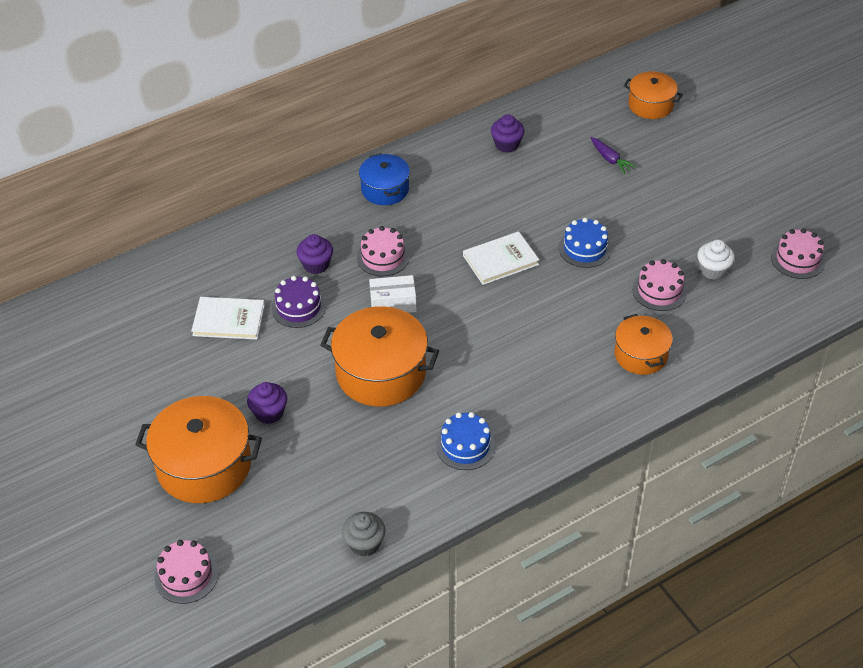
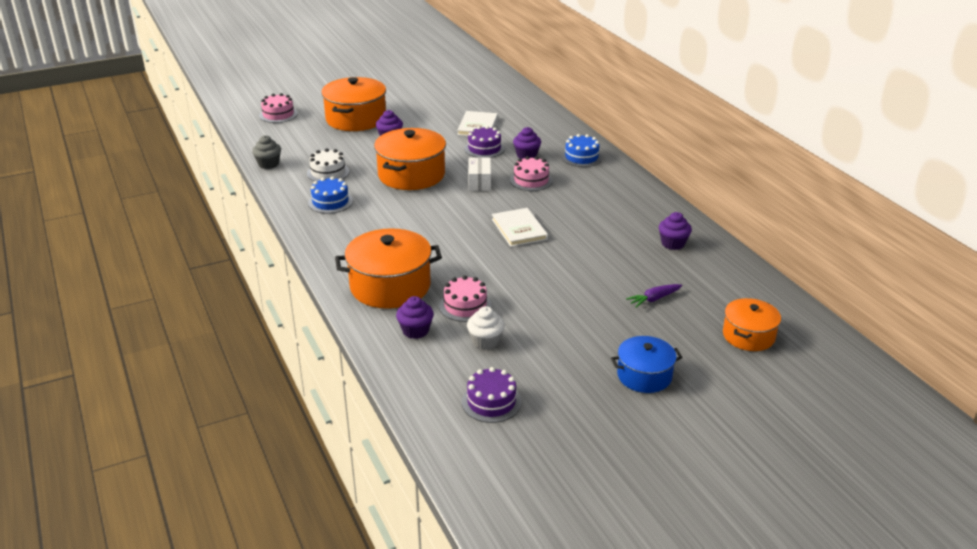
camera: 95 degrees right, 15 degrees down
blue pot [359,153,410,205] -> blue pot moved to [611,336,683,393]
blue cake [559,218,612,268] -> blue cake moved to [561,134,602,167]
orange pot [614,314,673,375] -> orange pot [335,228,442,309], size x1.67
pink cake [771,228,825,279] -> purple cake [462,367,521,423]
none -> white cake [307,148,349,181]
none -> purple cupcake [396,296,434,339]

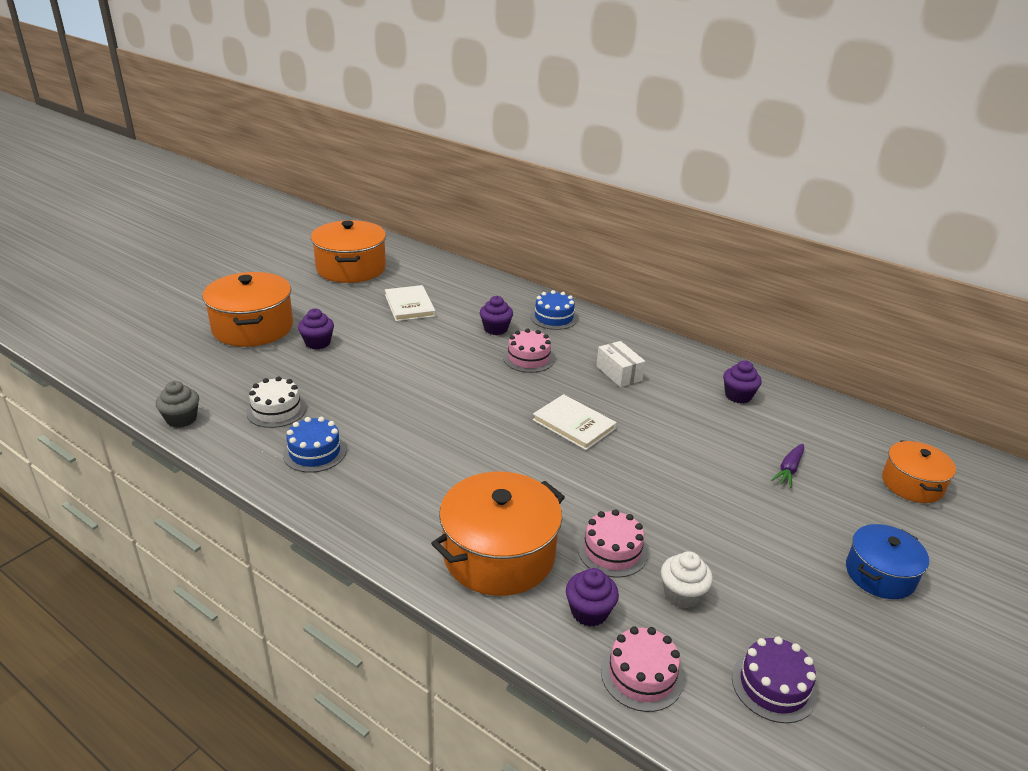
camera: 30 degrees left, 0 degrees up
pink cake [259,93,298,123] -> pink cake moved to [601,626,684,712]
orange pot [374,128,446,190] -> orange pot moved to [311,220,386,283]
purple cake [464,126,505,158] -> none
white box [468,157,491,191] -> white box moved to [596,341,645,387]

